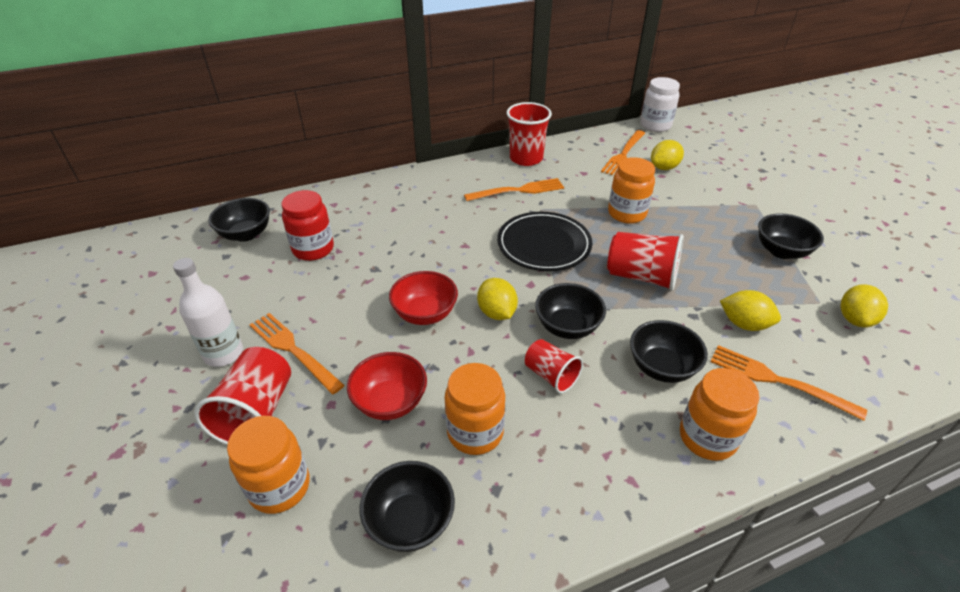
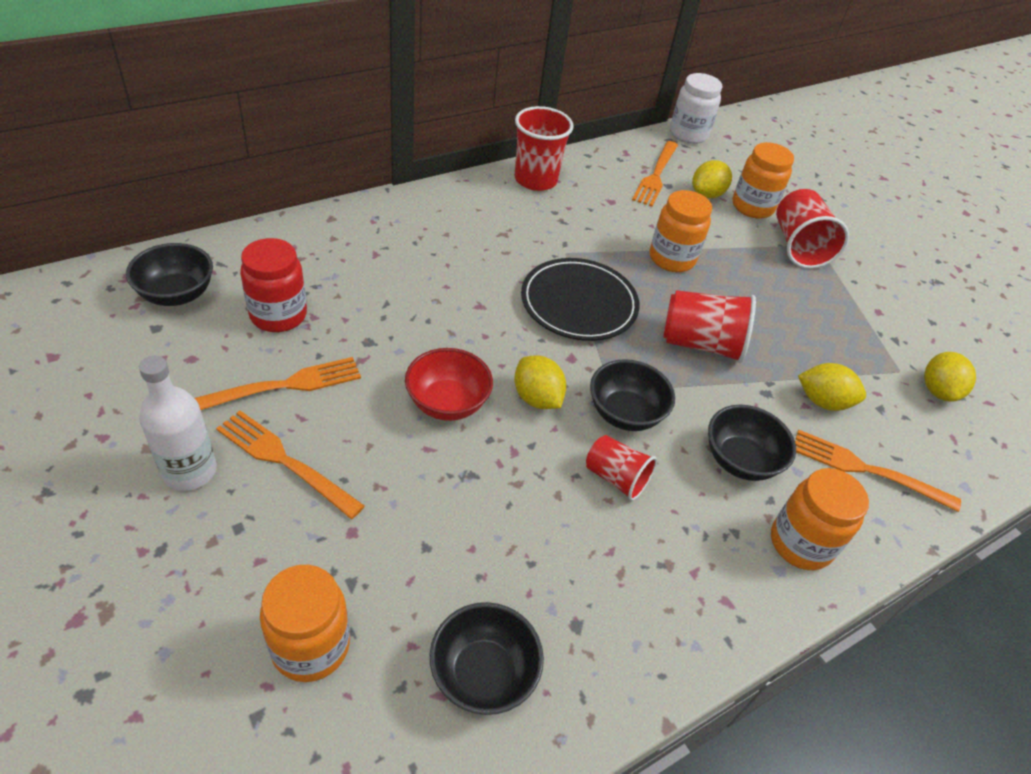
camera: 15 degrees left, 5 degrees up
red cup [194,347,291,445] -> red cup moved to [776,189,849,269]
red bowl [347,352,427,420] -> none
orange jar [445,363,505,455] -> orange jar moved to [732,142,794,219]
orange fork [464,178,564,201] -> orange fork moved to [194,357,361,410]
black bowl [758,213,824,259] -> none

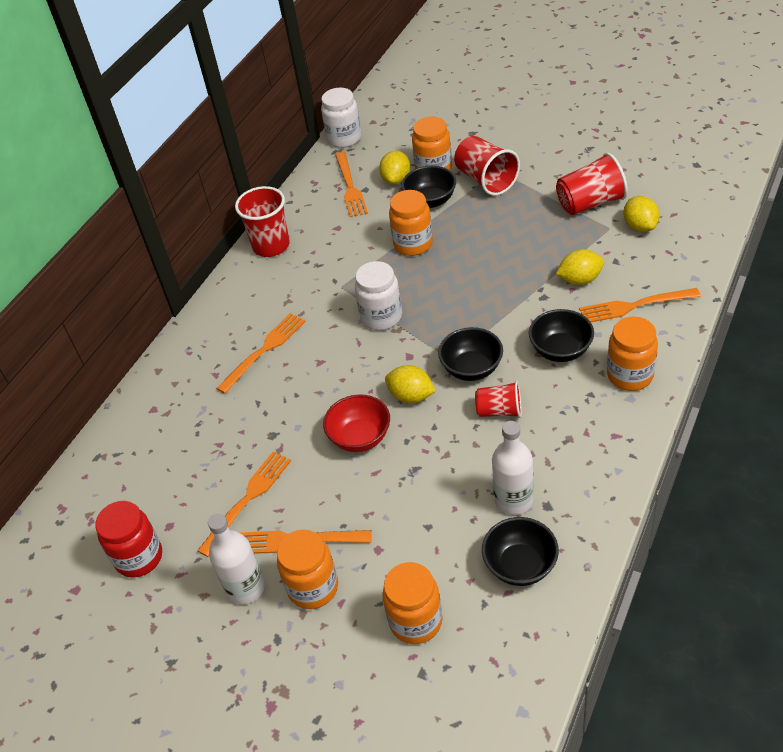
camera: 20 degrees left, 0 degrees up
black bowl [126,243,213,306] -> black bowl moved to [401,166,456,208]
red jar [240,238,307,332] -> red jar moved to [95,501,162,578]
black plate [521,258,640,341] -> white jar [355,261,402,330]
red cup [663,290,756,363] -> red cup moved to [556,153,628,215]
none -> orange fork [216,313,306,394]
none -> orange jar [277,529,338,609]
none -> white bottle [492,421,534,515]

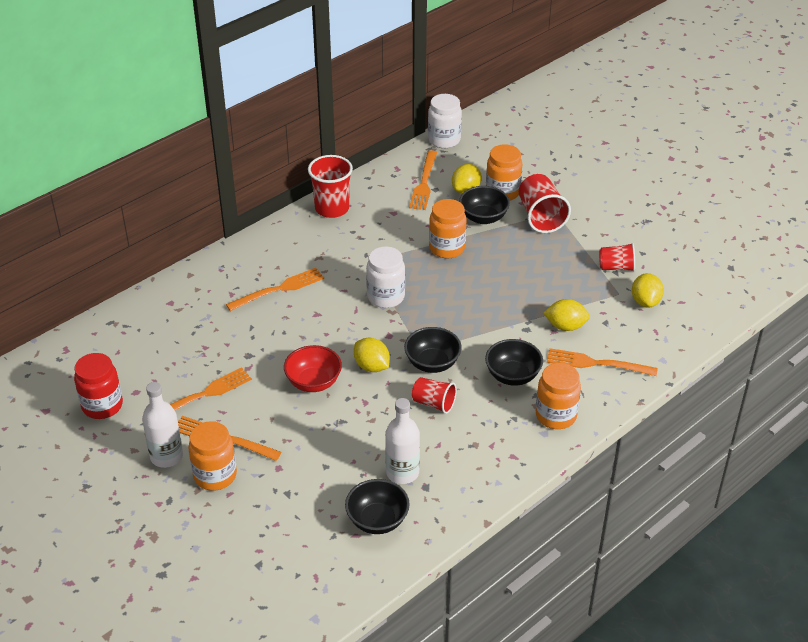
camera: 15 degrees right, 5 degrees down
orange jar [382,562,443,644] -> none
red cup [556,153,628,215] -> red cup [599,243,635,271], size x0.62

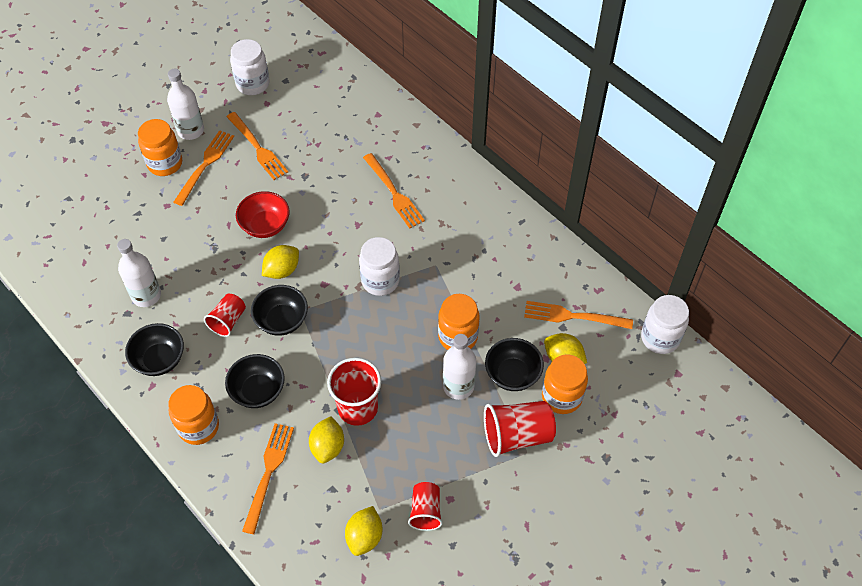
camera: 90 degrees right, 15 degrees up
red jar [74,353,123,419] -> white jar [230,39,270,95]
red cup [308,155,353,218] -> red cup moved to [327,358,381,426]
black bowl [345,479,410,534] -> black bowl moved to [125,323,184,376]
yellow lemon [632,273,664,308] -> yellow lemon turned 75 degrees counterclockwise [345,506,382,556]
none -> white bottle [443,334,476,400]

